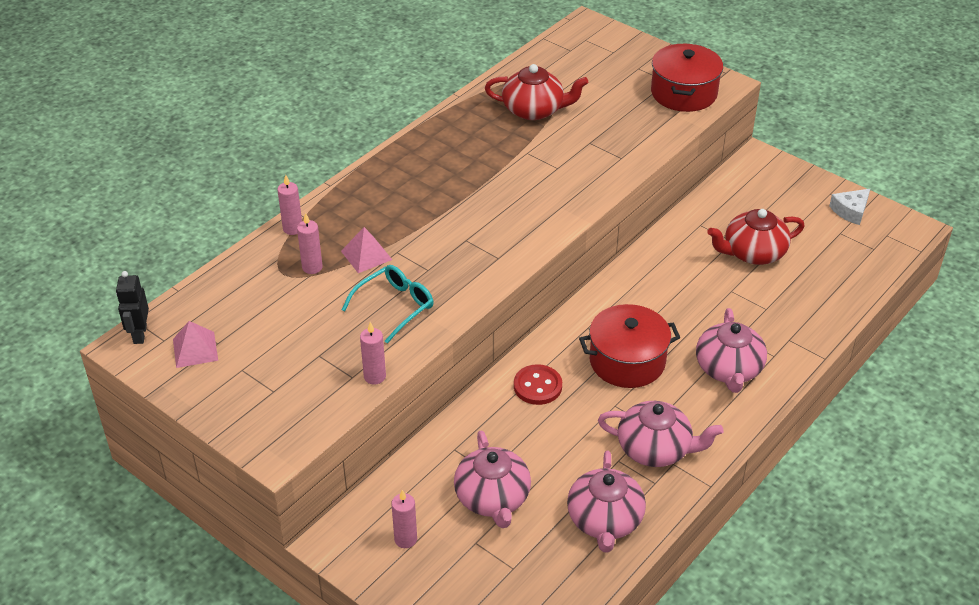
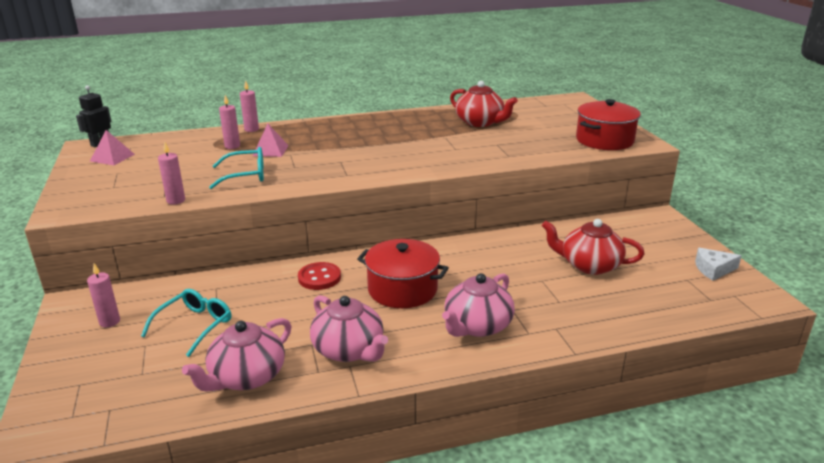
camera: 35 degrees right, 15 degrees down
pink teapot [454,431,531,528] -> turquoise glasses [141,289,231,357]

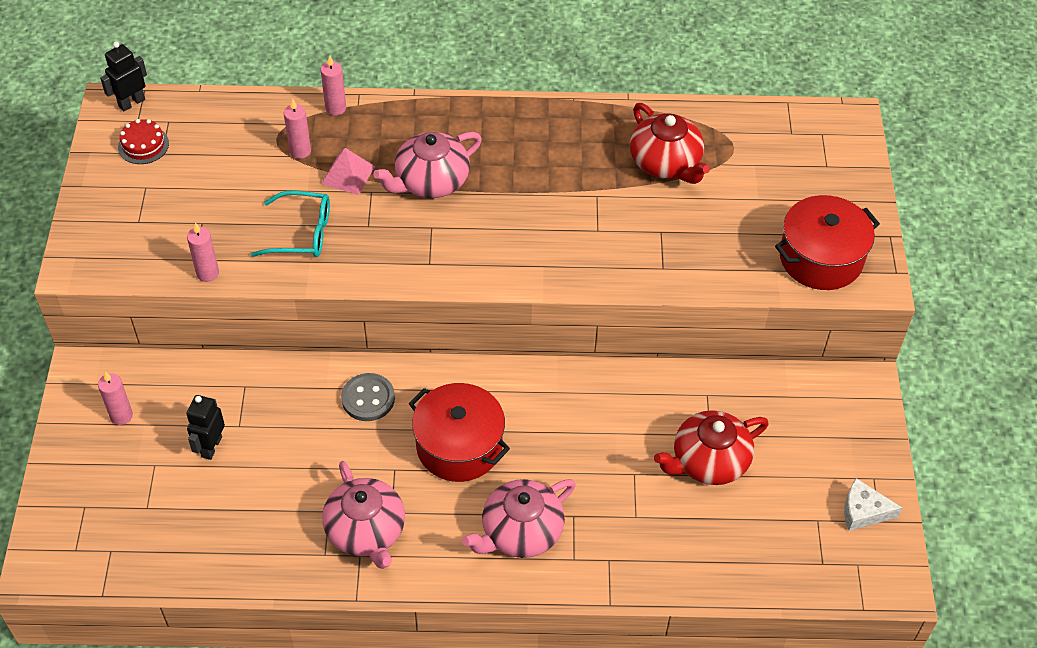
camera: 15 degrees right, 25 degrees up
pink pyramid [90,130,135,165] -> red cake [118,119,169,164]
turquoise glasses [141,289,231,357] -> black robot [186,395,225,460]
pink teapot [182,318,292,392] -> pink teapot moved to [373,132,482,198]
red button [298,262,341,290] -> grey button [341,373,395,421]
red teapot [542,219,644,275] -> red teapot turned 60 degrees counterclockwise [654,410,769,485]

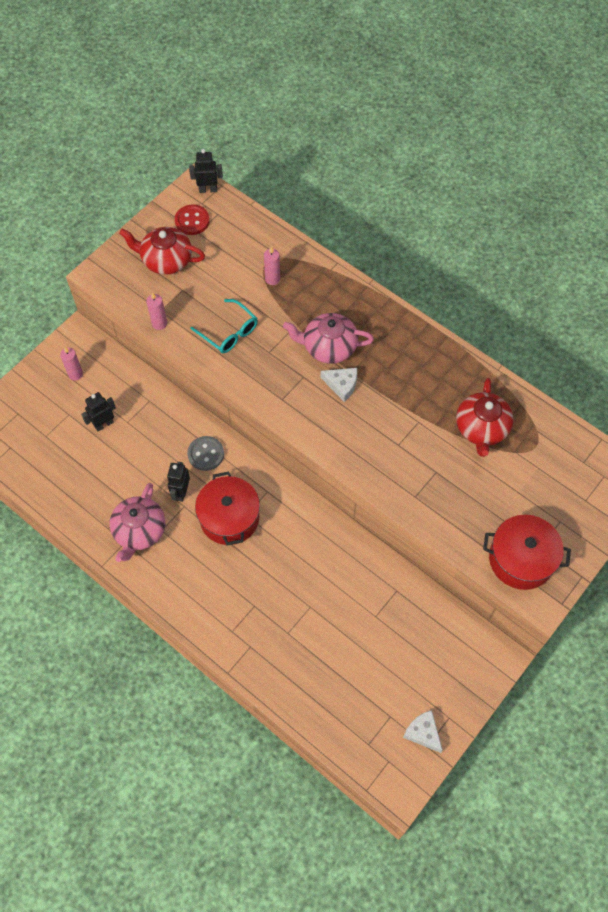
camera: 40 degrees right, 10 degrees up
red cake [118,119,169,164] -> red button [175,205,210,235]
pink candle [321,55,346,116] -> none
pink pyramid [321,148,375,195] -> none
pink teapot [462,479,576,558] -> none
red teapot [654,410,769,485] -> red teapot moved to [119,227,205,275]
none -> black robot [167,462,190,502]
none -> white cheese [320,368,357,402]

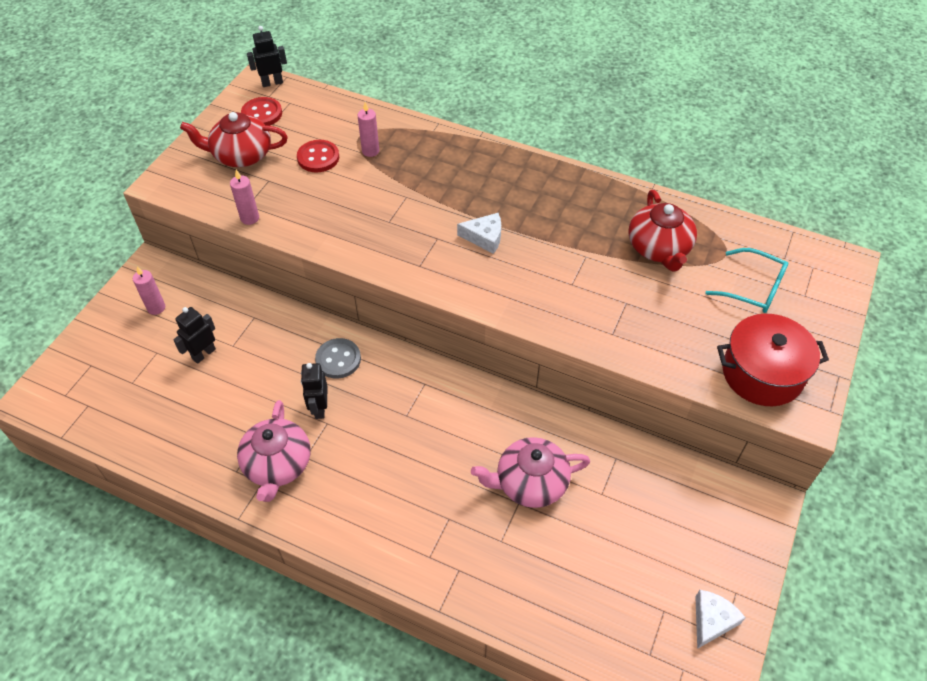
camera: 15 degrees left, 10 degrees down
turquoise glasses [190,299,258,353] -> turquoise glasses moved to [705,248,788,313]
red pot [195,472,260,546] -> none
pink teapot [283,313,374,364] -> pink teapot moved to [471,437,590,508]
white cheese [403,710,443,753] -> white cheese turned 90 degrees clockwise [695,590,746,649]
none -> red button [297,140,339,172]

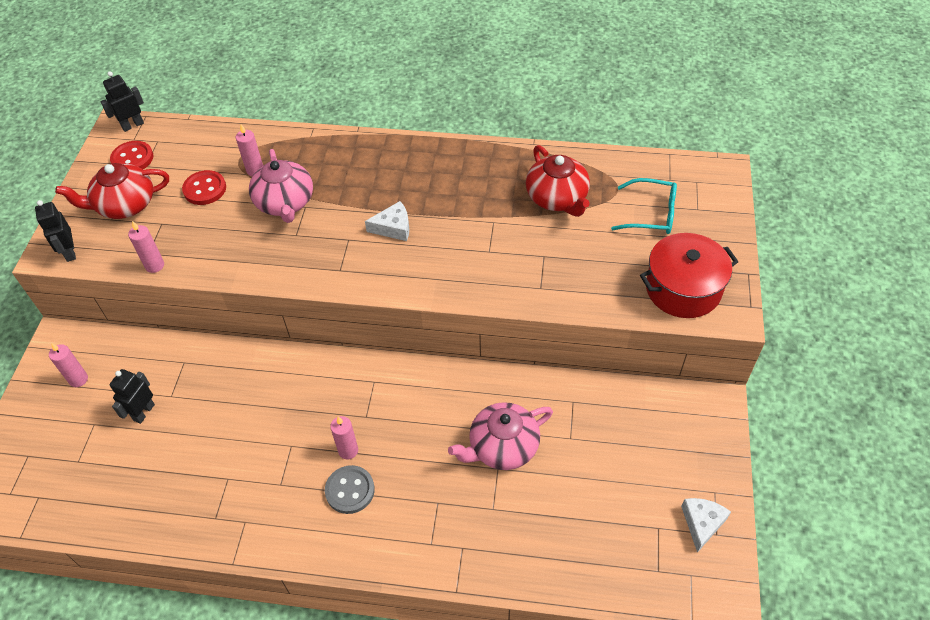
camera: 15 degrees left, 0 degrees up
pink teapot [237,400,310,502] -> pink teapot moved to [249,149,313,223]
black robot [301,363,327,419] -> black robot moved to [35,200,76,262]
grey button [315,338,361,379] -> grey button moved to [325,465,375,514]
none -> pink candle [330,416,358,460]

